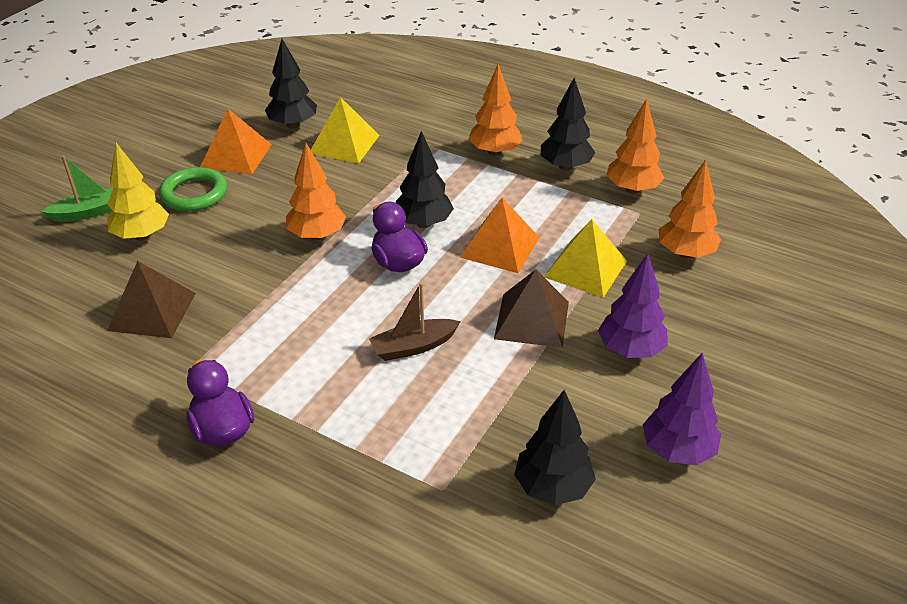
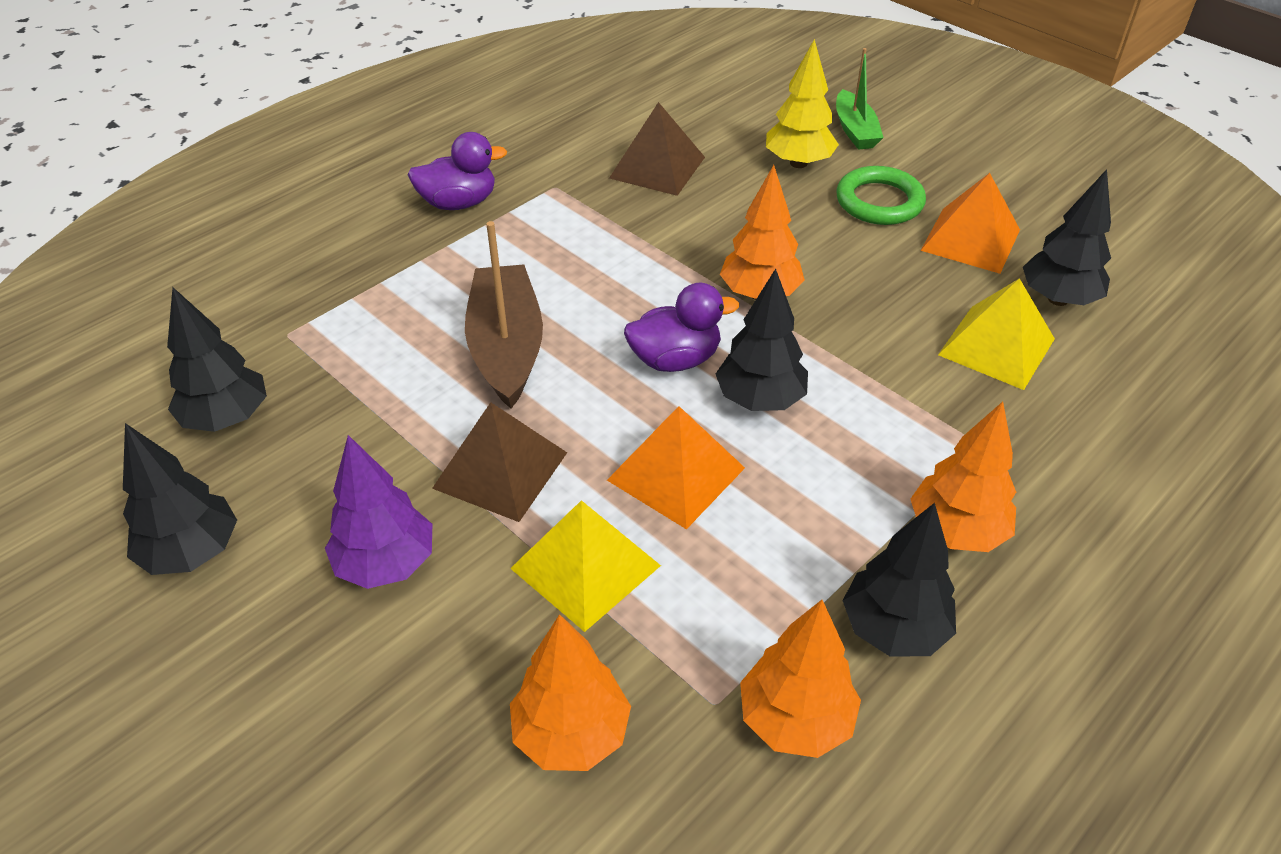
camera: 105 degrees right, 5 degrees up
brown boat [369,282,461,361] -> brown boat [465,221,543,409], size x1.62
purple tree [643,353,721,465] -> black tree [123,423,237,575]

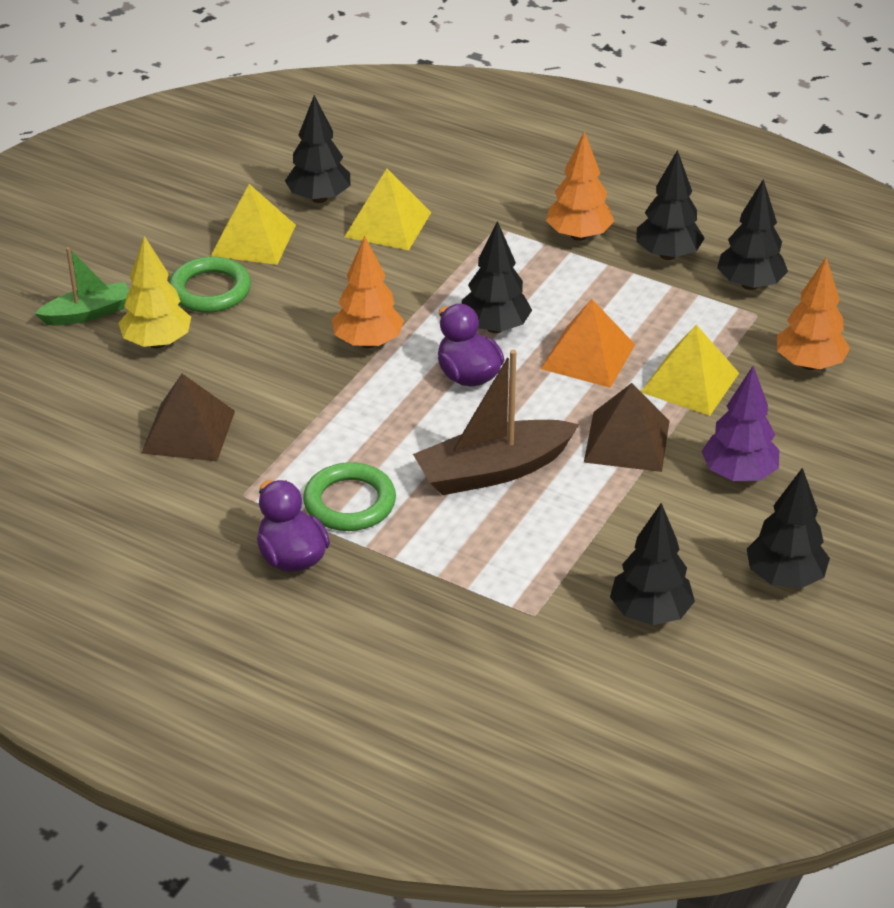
camera: 105 degrees left, 5 degrees down
orange tree [740,600,861,758] -> black tree [717,179,788,290]
orange pyramid [921,173,1020,274] -> yellow pyramid [211,184,296,265]
none -> green ring [303,462,396,531]

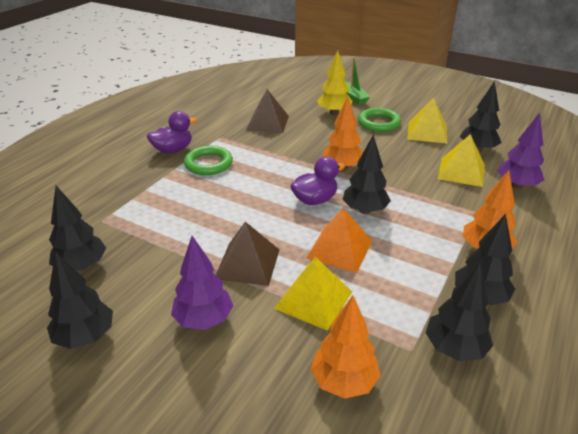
camera: 90 degrees right, 5 degrees down
brown boat [413,350,579,495] -> none
none -> purple tree [497,113,544,189]

